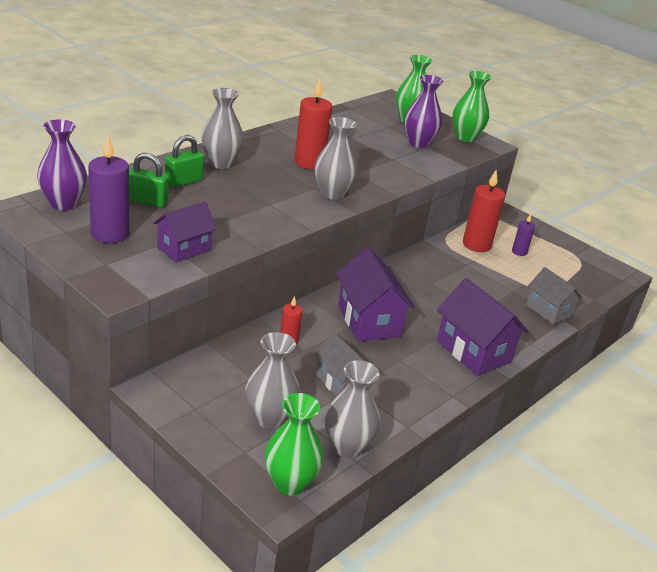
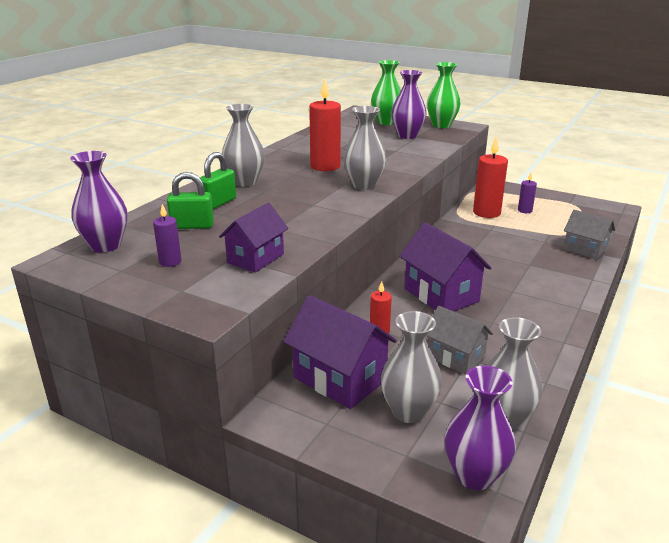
camera: 10 degrees left, 5 degrees down
purple candle [88,136,129,243] -> purple candle [153,204,182,267], size x0.53
green vase [265,393,324,495] -> purple vase [445,366,516,490]
purple house [437,278,529,376] -> purple house moved to [284,295,397,409]

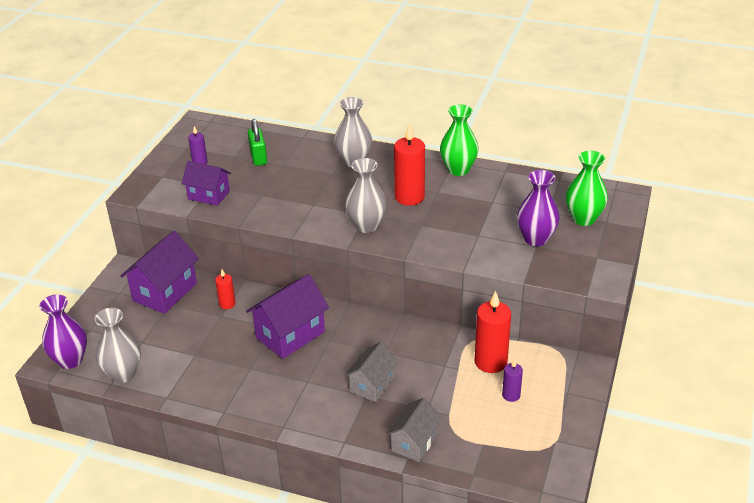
camera: 80 degrees right, 10 degrees up
purple vase [70,151,127,253] -> none
green padlock [200,152,236,209] -> none
grey vase [381,311,443,423] -> none
green vase [427,62,461,128] -> green vase moved to [440,104,479,176]
grey house [427,306,493,375] -> grey house moved to [344,342,398,402]

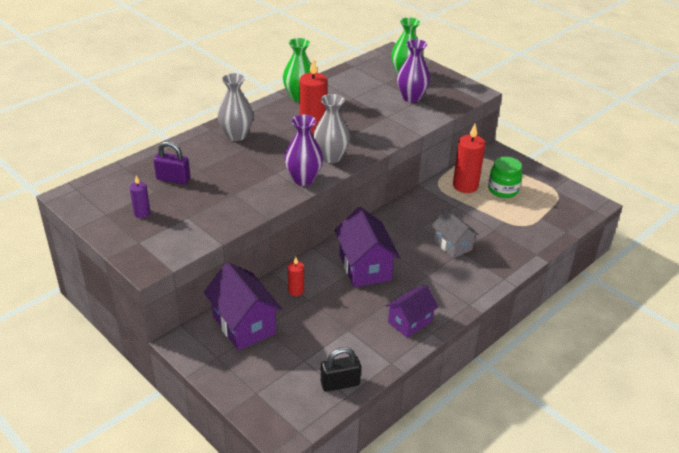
camera: 65 degrees left, 0 degrees up
purple vase [39,294,87,369] -> purple vase moved to [284,114,323,186]
grey vase [95,308,141,383] -> black padlock [321,347,361,392]
purple house [181,161,231,206] -> purple house moved to [385,285,438,338]
green padlock [248,119,267,166] -> purple padlock [154,141,190,184]
grey house [386,398,442,462] -> none
purple candle [502,359,523,402] -> green jar [488,157,522,198]

